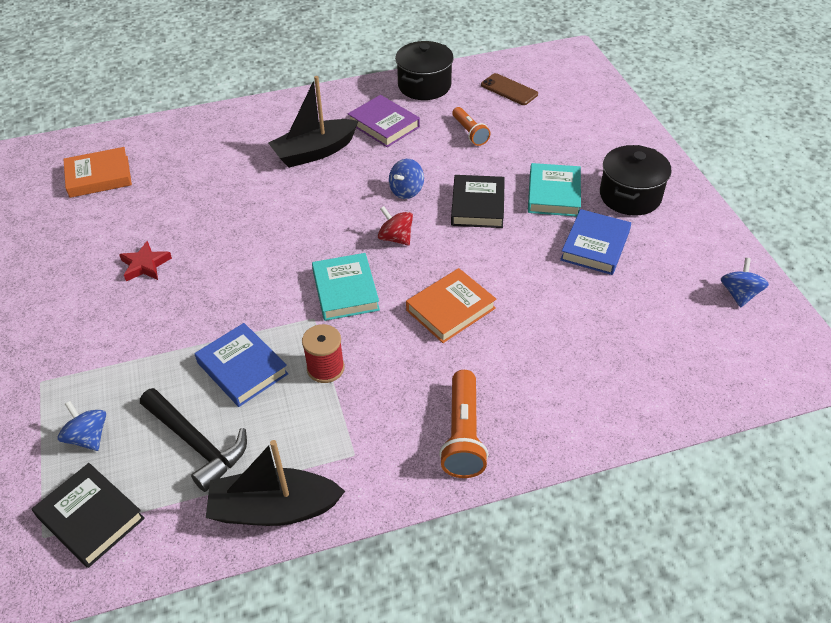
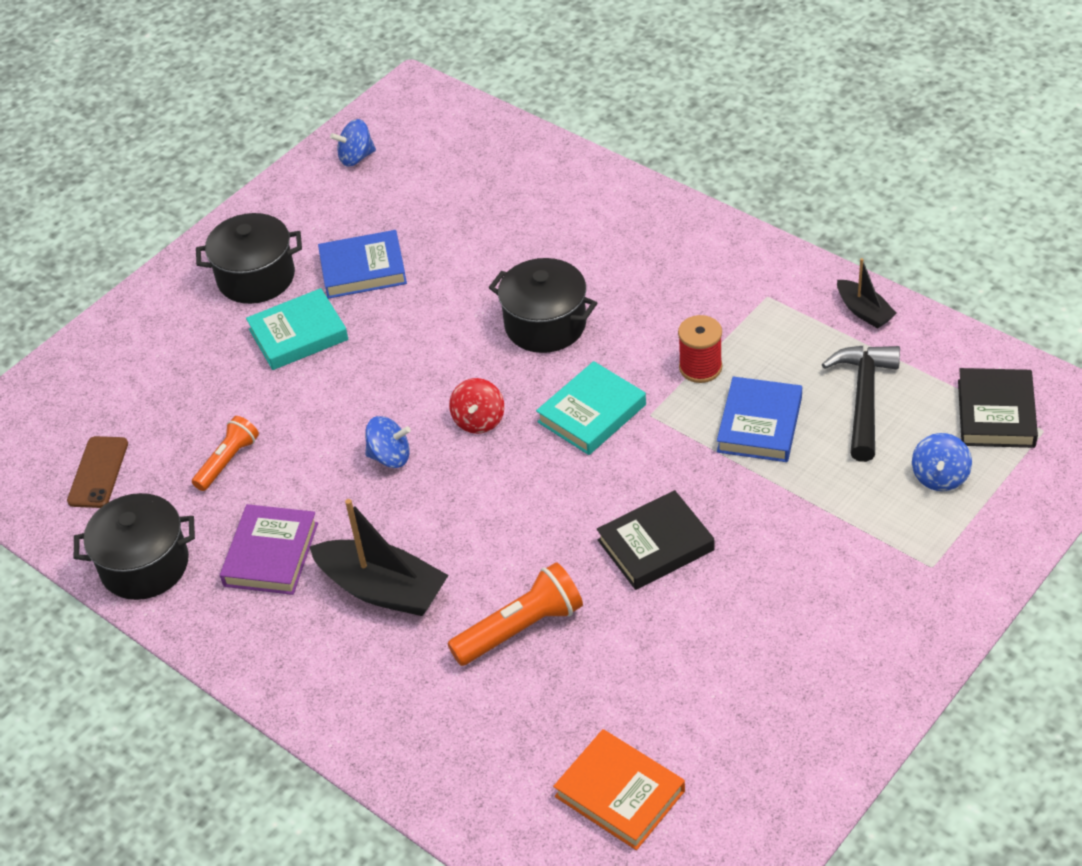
camera: 120 degrees left, 0 degrees up
red star [119,241,172,281] -> none
black boat [206,440,345,526] -> black boat [837,258,897,329], size x0.55
orange book [406,268,496,343] -> black pot [489,258,597,353]
orange flashlight [439,370,488,478] -> orange flashlight moved to [448,562,583,666]
black book [451,175,505,228] -> black book moved to [597,490,714,590]

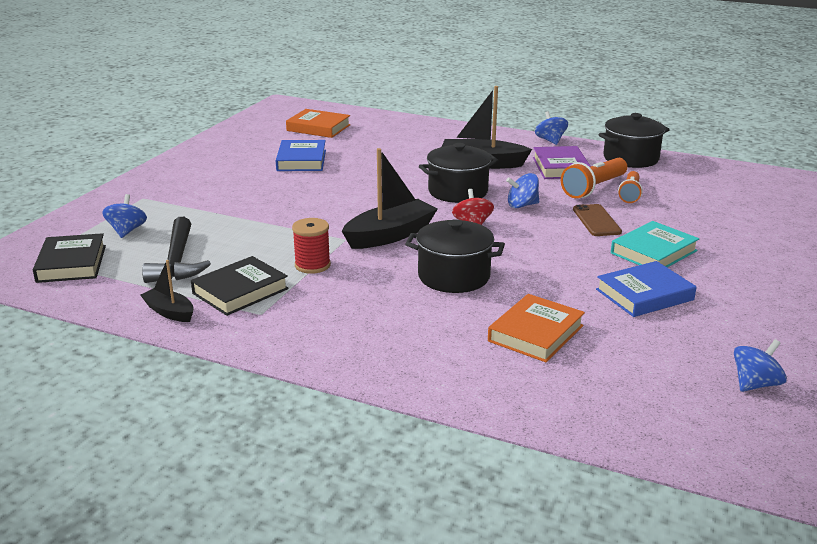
camera: 160 degrees right, 20 degrees down
brown phone [67,436,128,508] -> brown phone moved to [573,204,622,236]
black pot [196,213,302,304] -> black pot moved to [419,143,499,203]
orange flashlight [448,562,583,666] -> orange flashlight moved to [561,158,627,198]
turquoise book [536,361,646,455] -> black boat [342,148,438,249]
black book [597,490,714,590] -> black book moved to [191,256,289,316]
blue book [717,376,802,462] -> blue book moved to [276,140,326,171]
none -> orange book [488,294,585,362]
none -> blue spinning top [535,111,568,145]

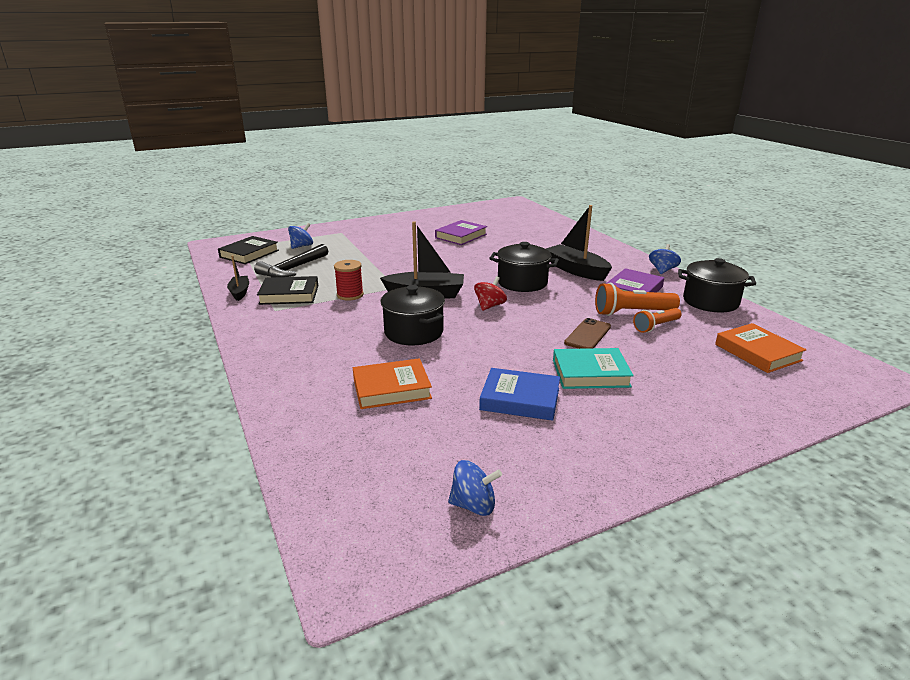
camera: 40 degrees right, 0 degrees up
blue book [276,140,326,171] -> purple book [435,220,487,245]
orange book [286,109,351,138] -> orange book moved to [715,323,807,373]
blue spinning top [506,173,539,208] -> none

